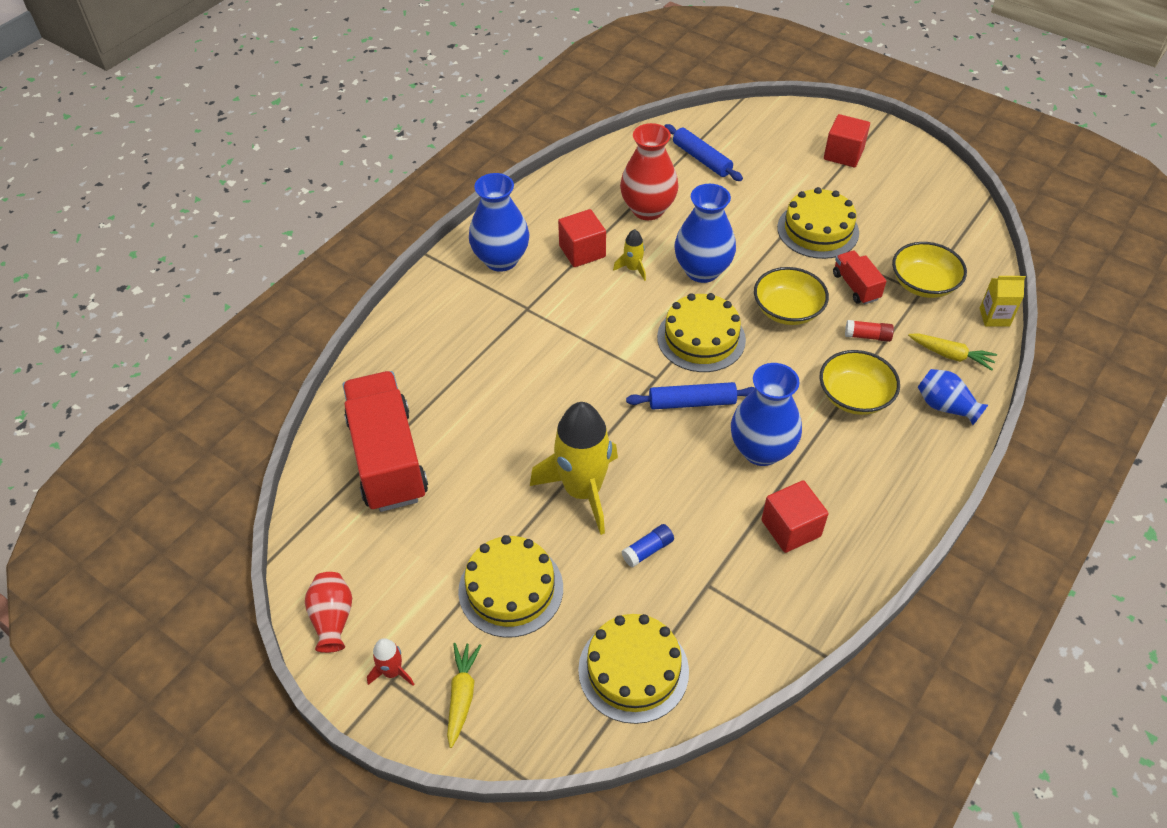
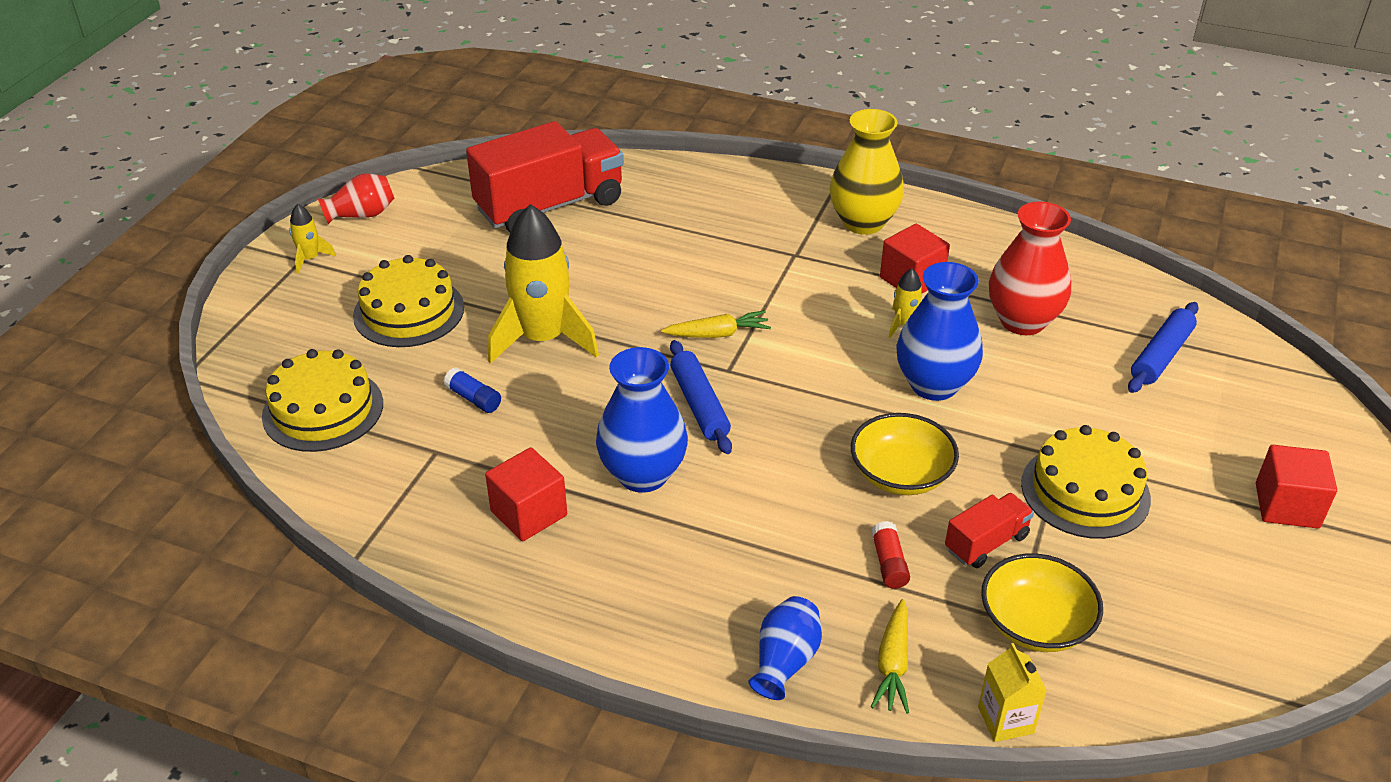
camera: 75 degrees right, 10 degrees down
red rocket [367,638,415,686] -> yellow rocket [289,204,336,274]
yellow carrot [447,643,482,748] -> yellow carrot moved to [661,310,771,338]
blue vase [469,173,530,272] -> yellow vase [830,109,904,235]
yellow cake [657,293,746,372] -> none
yellow bowl [820,350,900,415] -> none

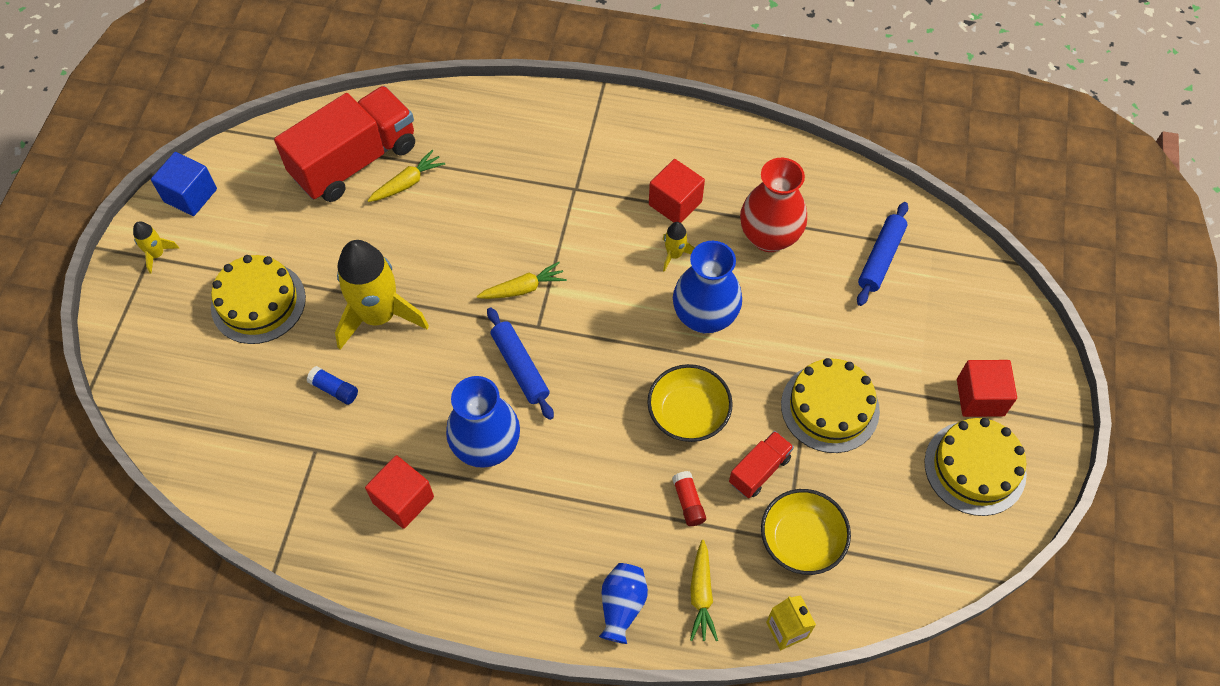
camera: 10 degrees left, 20 degrees up
yellow cake [262,349,383,452] -> yellow cake moved to [924,418,1027,516]
red vase [318,173,395,224] -> blue cube [151,152,217,216]
yellow vase [830,109,904,235] -> none
none -> yellow carrot [367,150,445,202]

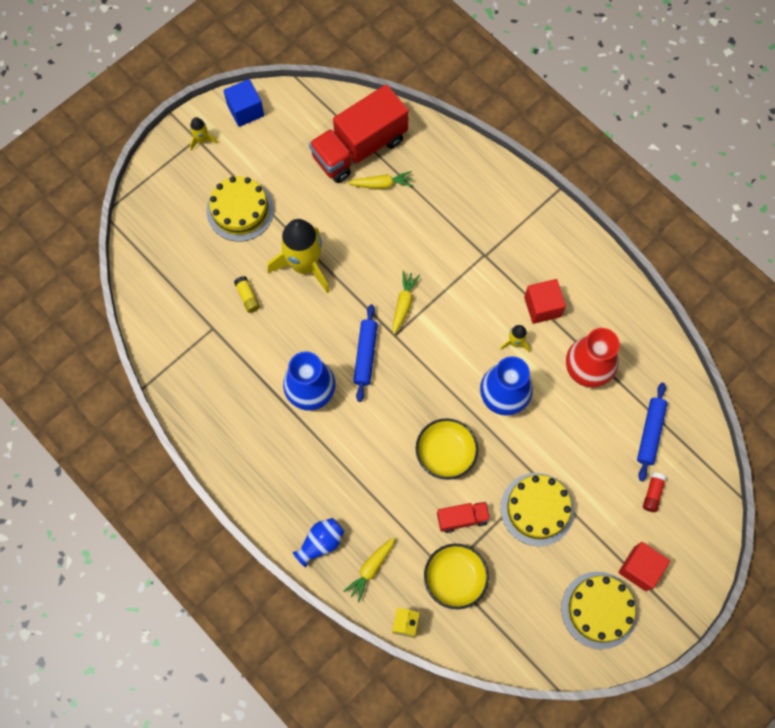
camera: 35 degrees right, 10 degrees up
red truck [274,86,415,202] -> red truck turned 150 degrees clockwise [309,84,409,183]
blue glue stick [306,366,358,405] -> yellow glue stick [234,276,260,313]
red cube [365,455,434,529] -> none
yellow carrot [477,262,567,299] -> yellow carrot turned 90 degrees counterclockwise [392,271,420,334]
red glue stick [672,471,706,526] -> red glue stick moved to [643,472,666,512]
blue rolling pin [857,202,908,306] -> blue rolling pin turned 45 degrees counterclockwise [637,383,668,481]

